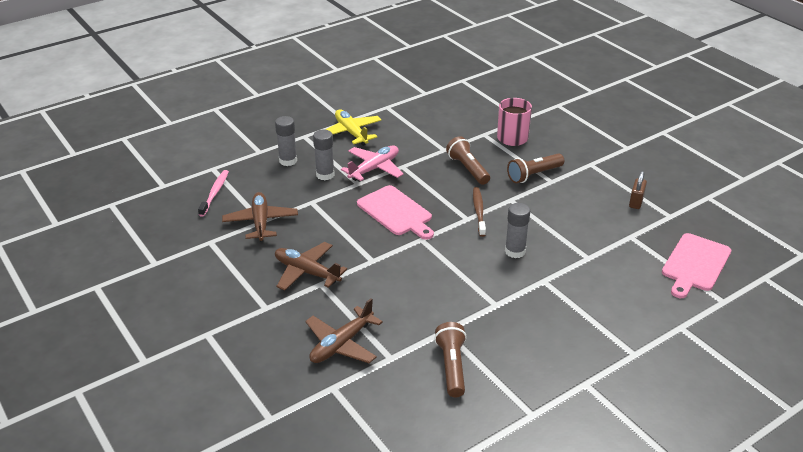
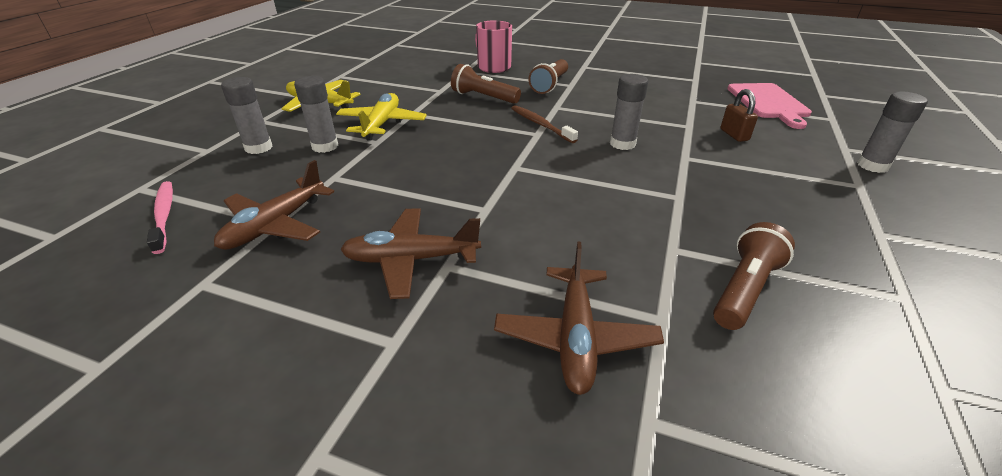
camera: 35 degrees left, 0 degrees up
brown plane [222,192,298,241] -> brown plane turned 105 degrees counterclockwise [214,160,334,250]
pink plane [341,146,404,181] -> yellow plane [336,93,427,141]
pink cutting board [357,185,434,240] -> none
brown flashlight [434,322,467,397] -> brown flashlight turned 75 degrees clockwise [713,222,795,330]
brown padlock [629,171,647,209] -> brown padlock moved to [721,89,758,142]
none -> grey glue stick [857,92,928,173]

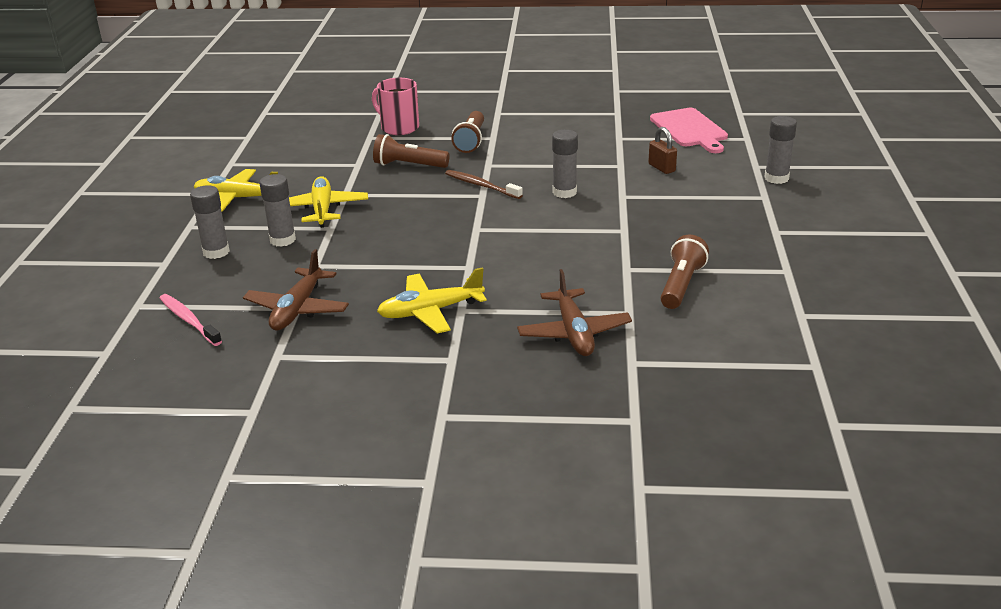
camera: 15 degrees left, 5 degrees down
brown plane [340,208,481,299] -> yellow plane [377,267,487,333]

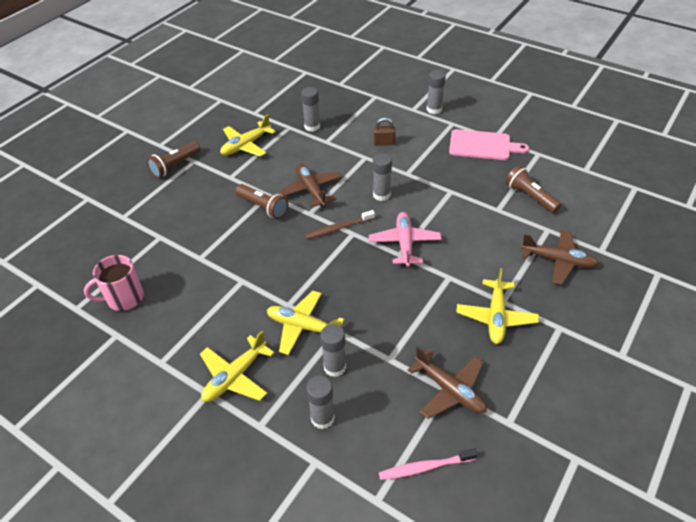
camera: 60 degrees left, 15 degrees up
pink mug [372,78,419,135] -> pink mug moved to [84,255,144,311]
brown flashlight [373,134,450,168] -> brown flashlight moved to [147,141,200,178]
pink cutting board [650,108,728,153] -> pink cutting board moved to [449,129,529,160]
none -> yellow plane [220,114,276,157]
none -> brown plane [278,164,342,208]
none -> grey glue stick [301,87,320,132]
none -> pink plane [369,212,442,267]

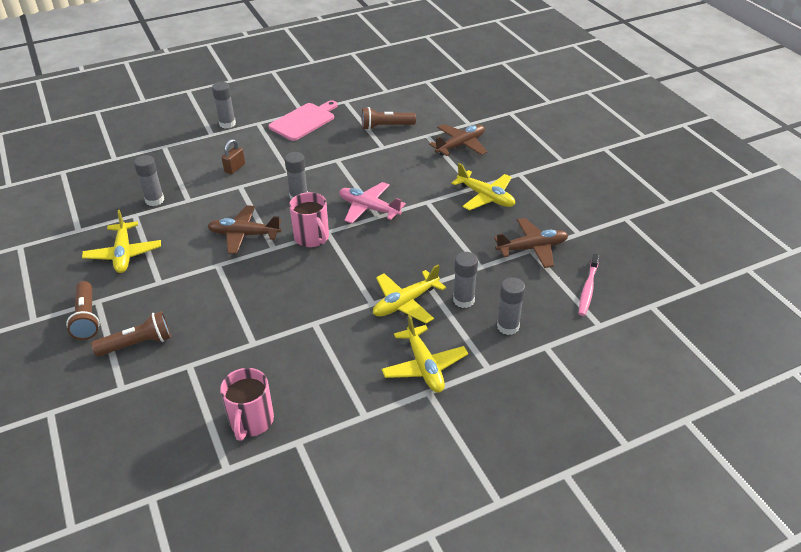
camera: 60 degrees left, 5 degrees down
brown flashlight [235,184,288,219] -> brown flashlight moved to [91,311,171,357]
brown toothbrush [305,210,375,239] -> pink mug [289,192,329,247]

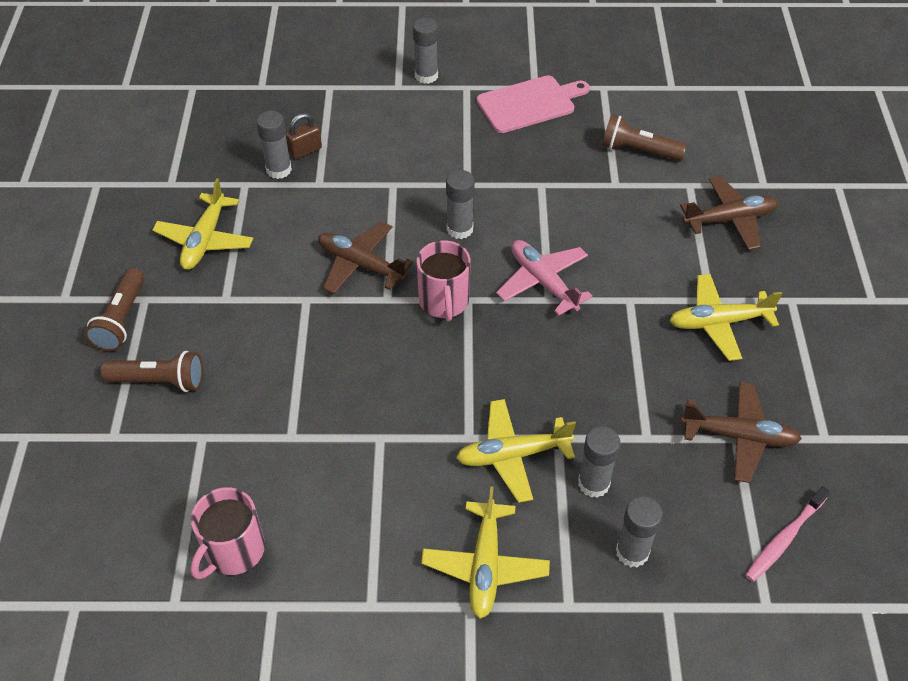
camera: 25 degrees right, 10 degrees up
brown padlock [222,139,245,174] -> brown padlock moved to [286,113,322,159]
yellow plane [451,163,515,211] -> yellow plane turned 105 degrees clockwise [669,274,782,361]

